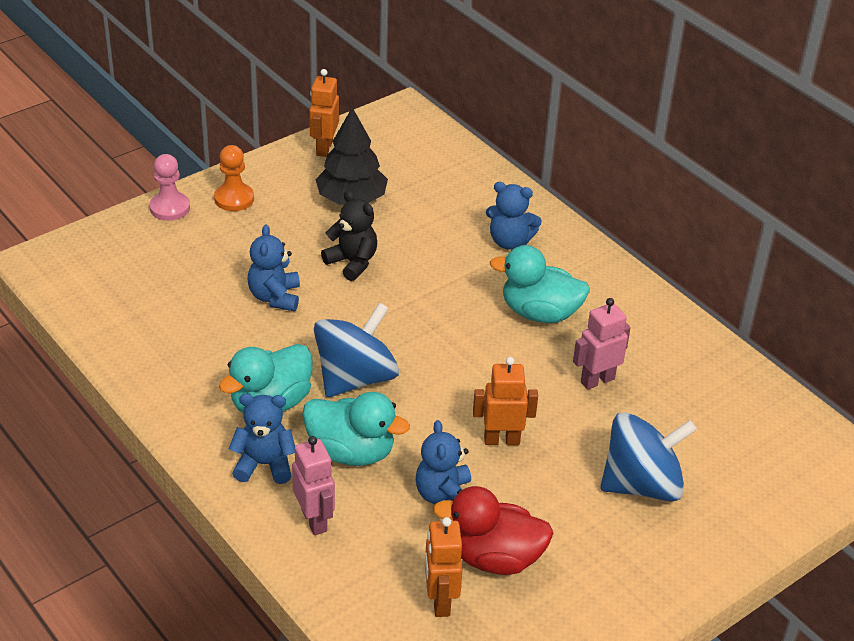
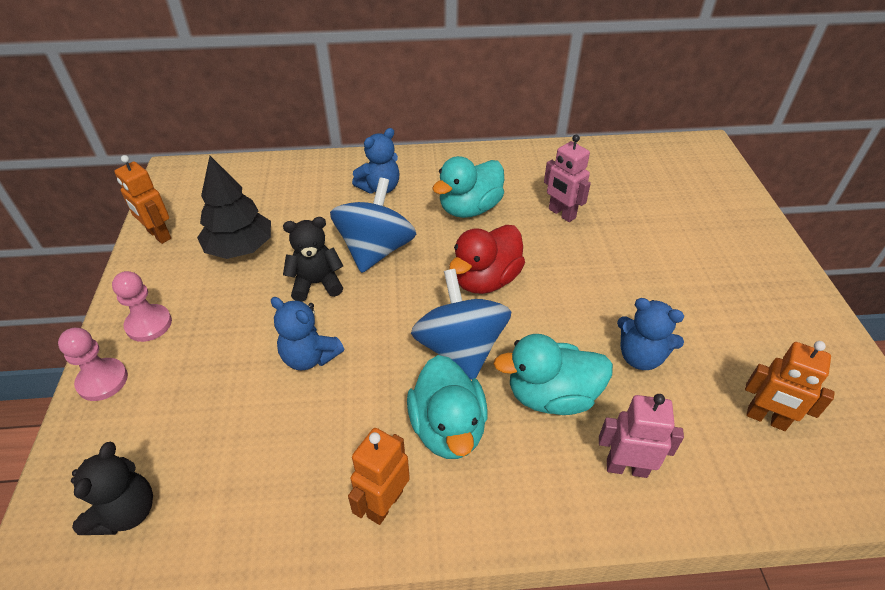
camera: 55 degrees left, 5 degrees up
orange pawn [214,145,254,211] -> pink pawn [112,271,172,342]
blue teddy bear [229,394,295,484] -> none
turquoise duck [302,392,410,466] -> turquoise duck turned 150 degrees counterclockwise [494,334,613,415]
red duck [433,486,554,575] -> red duck moved to [449,225,525,294]
orange robot [473,357,538,445] -> orange robot moved to [348,428,410,525]
pink robot [573,298,631,390] -> pink robot turned 45 degrees counterclockwise [544,135,591,222]
blue spinning top [600,412,697,502] -> blue spinning top moved to [330,178,416,273]
none -> black teddy bear [71,442,153,535]

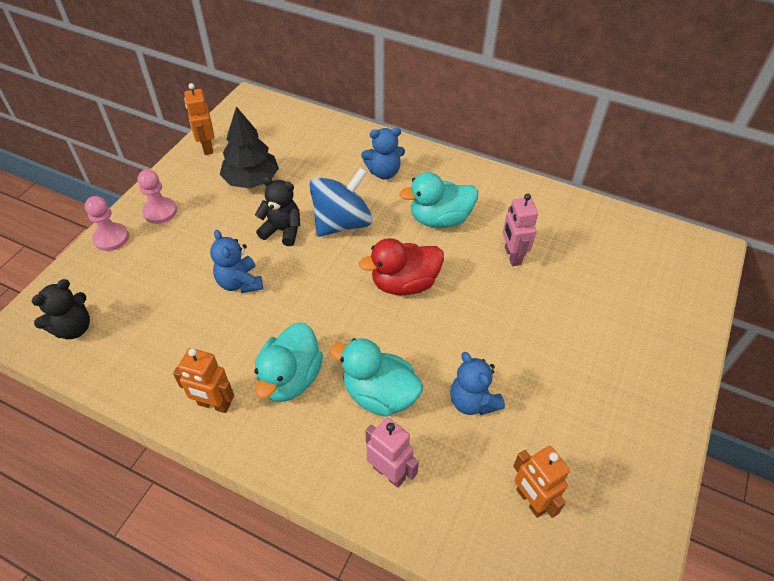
camera: 30 degrees right, 5 degrees up
orange robot [348,428,410,525] -> orange robot turned 135 degrees counterclockwise [173,348,234,413]
blue spinning top [411,269,511,380] -> none

